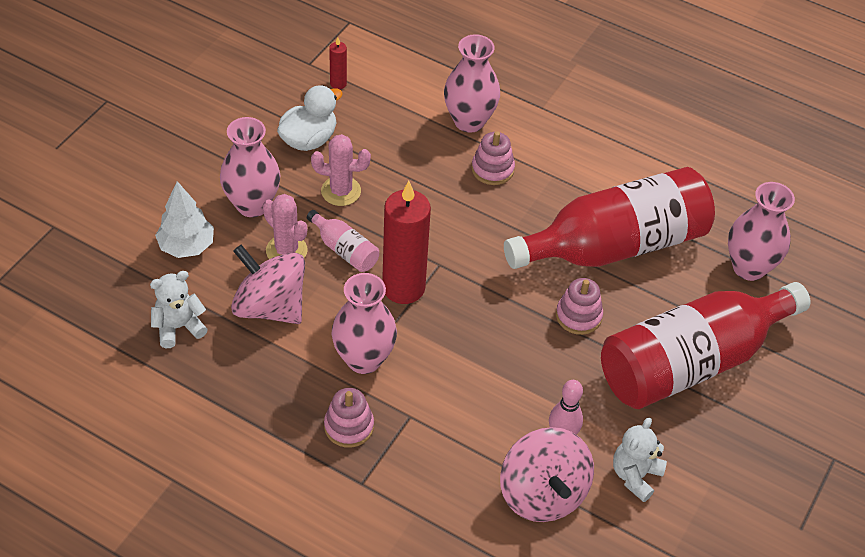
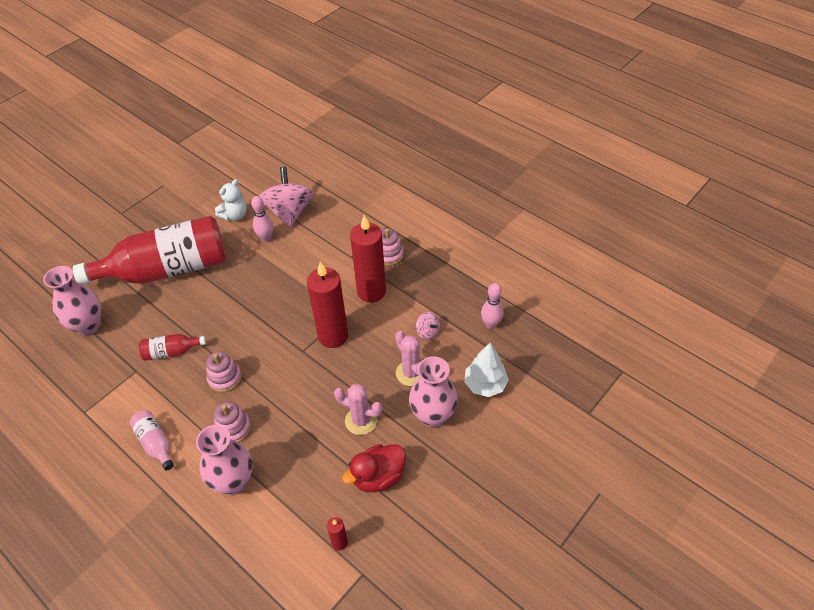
camera: 165 degrees left, 0 degrees up
white teddy bear [150,271,208,349] -> pink bowling pin [481,283,503,329]
pink spinning top [231,245,305,324] -> pink spinning top [416,312,440,340], size x0.45
white duck [277,85,343,151] -> red duck [342,444,406,492]
pink bottle [307,210,379,272] -> pink bottle moved to [129,410,174,470]
pink vase [331,273,397,374] -> red candle [350,215,386,303]
red bottle [504,167,715,269] -> red bottle [139,334,206,361], size x0.41
pink stacking toy [556,278,603,335] -> pink stacking toy moved to [206,351,242,392]

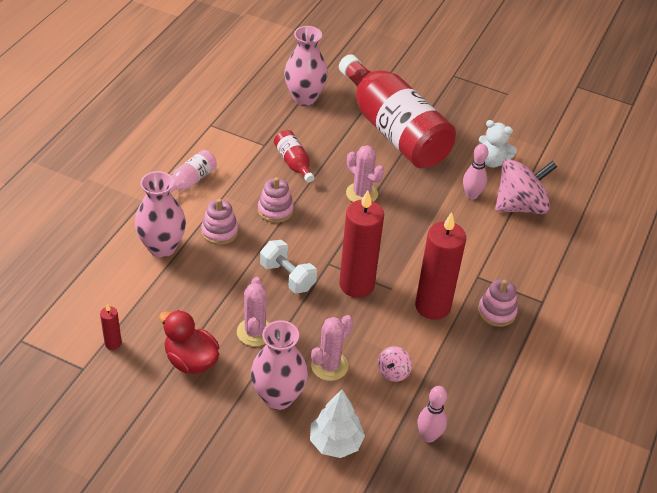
camera: 70 degrees right, 5 degrees down
none -> white dumbbell [260,240,317,293]
none -> pink cactus [346,145,384,202]

